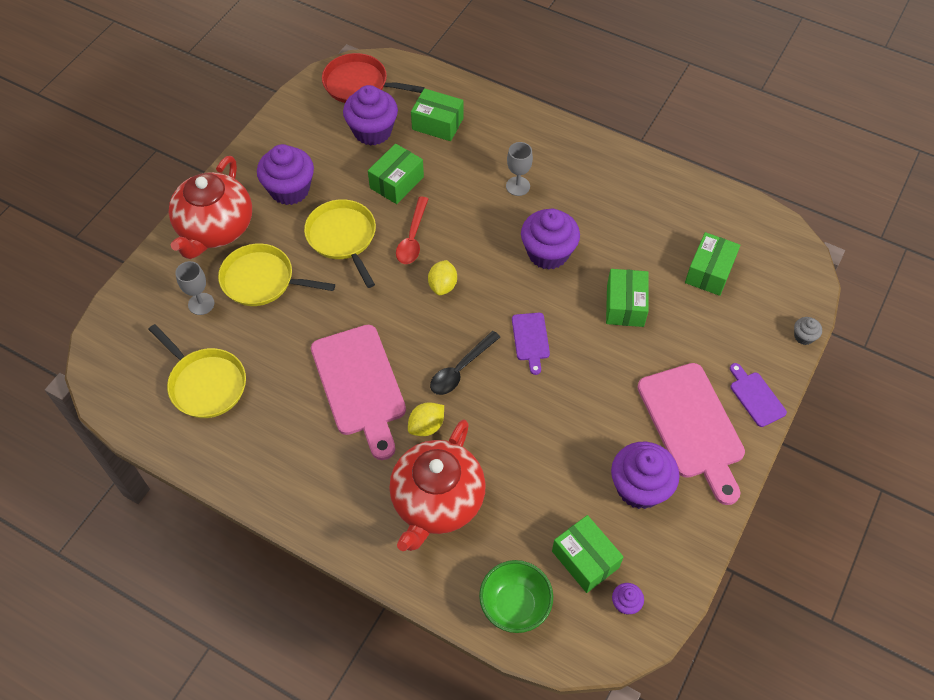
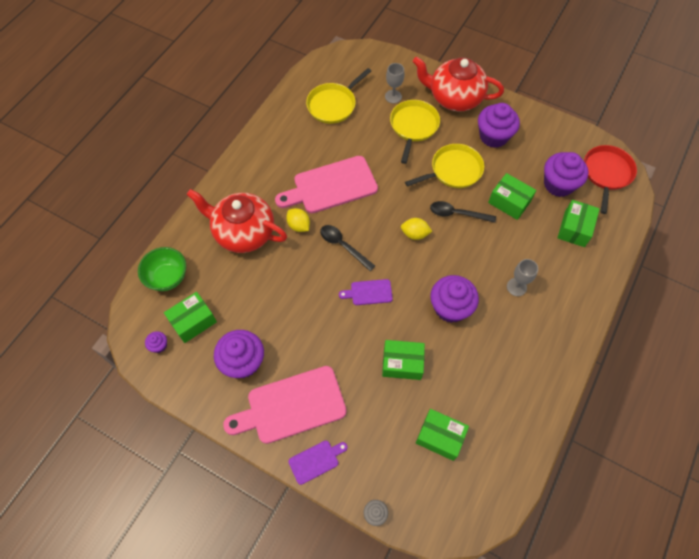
camera: 90 degrees right, 5 degrees up
red spoon [396,197,428,264] -> black spoon [430,201,496,223]

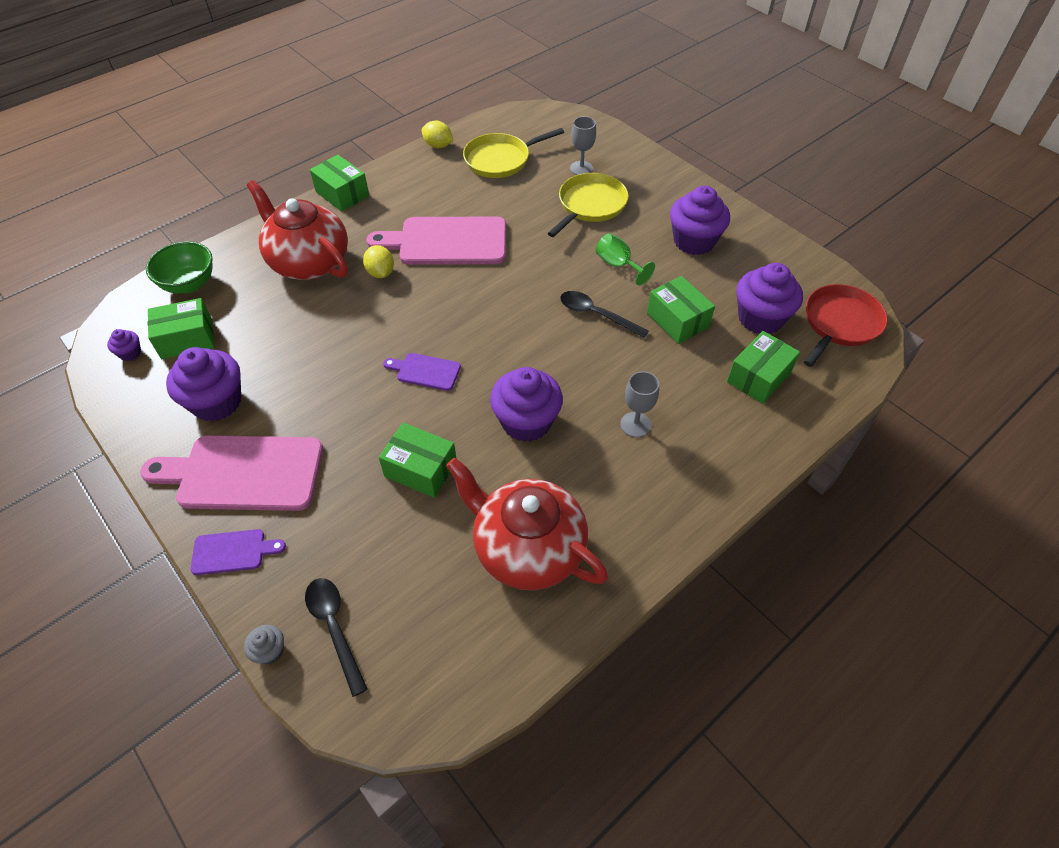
camera: 20 degrees right, 10 degrees down
black spoon [320,225,375,271] -> black spoon moved to [305,578,368,697]
yellow lemon [401,218,432,240] -> yellow lemon moved to [422,121,453,148]
yellow pan [405,144,484,188] -> green goblet [596,233,655,286]
red teapot [412,57,504,111] -> red teapot moved to [446,458,608,590]
green box [416,409,469,461] -> green box moved to [310,155,369,212]

